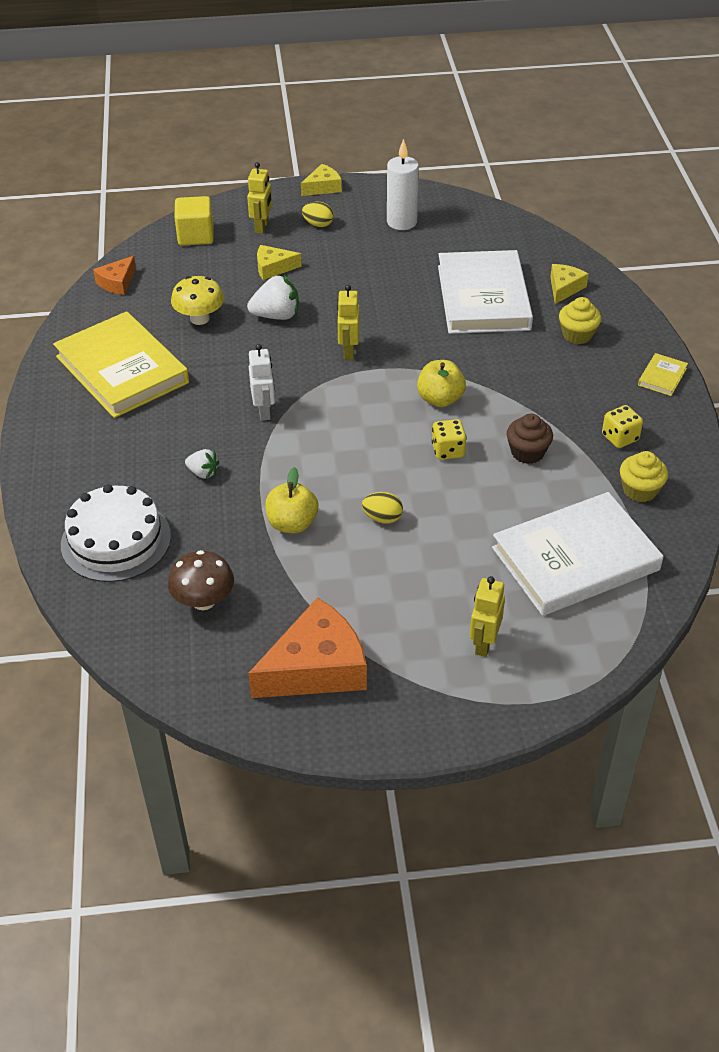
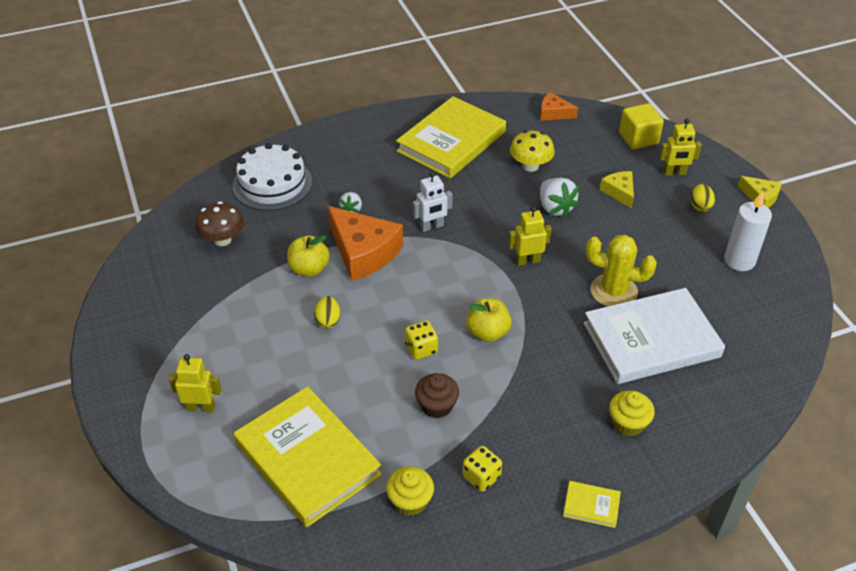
camera: 75 degrees right, 0 degrees up
orange cheese [248,597,367,698] -> orange cheese moved to [328,206,403,281]
white book [492,492,664,616] -> yellow book [234,386,382,527]
yellow cheese [550,264,589,304] -> none
none -> yellow cactus [586,235,657,307]

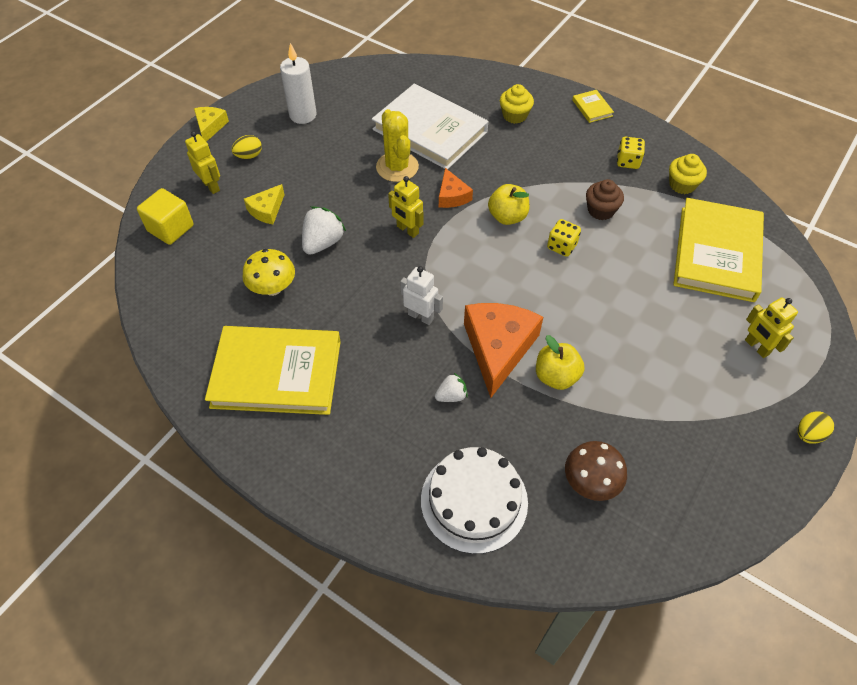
camera: 125 degrees left, 10 degrees up
yellow egg [314,296,340,328] -> yellow egg moved to [798,412,834,444]
orange cheese [540,92,578,121] -> orange cheese moved to [439,168,473,208]

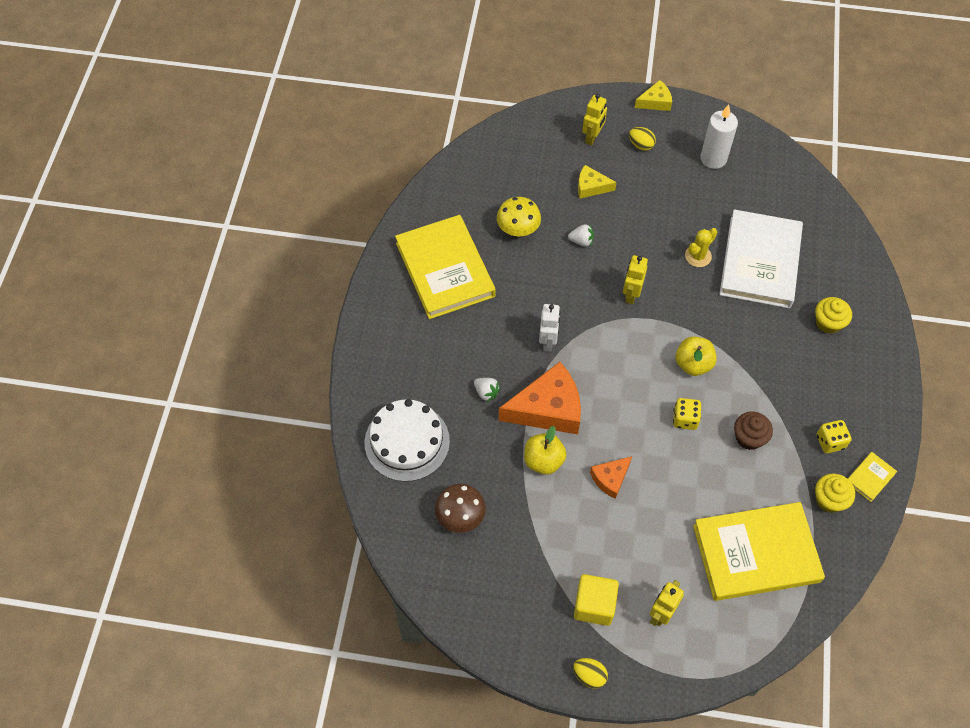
camera: 65 degrees right, 5 degrees up
yellow cube [137,188,194,245] -> yellow cube moved to [574,574,619,626]
white strawberry [302,206,346,255] -> white strawberry [568,224,594,246], size x0.59
yellow cactus [376,109,419,182] -> yellow cactus [685,228,717,267], size x0.64
orange cheese [439,168,473,208] -> orange cheese moved to [590,456,632,499]
yellow book [572,90,614,123] -> yellow book moved to [848,452,897,502]

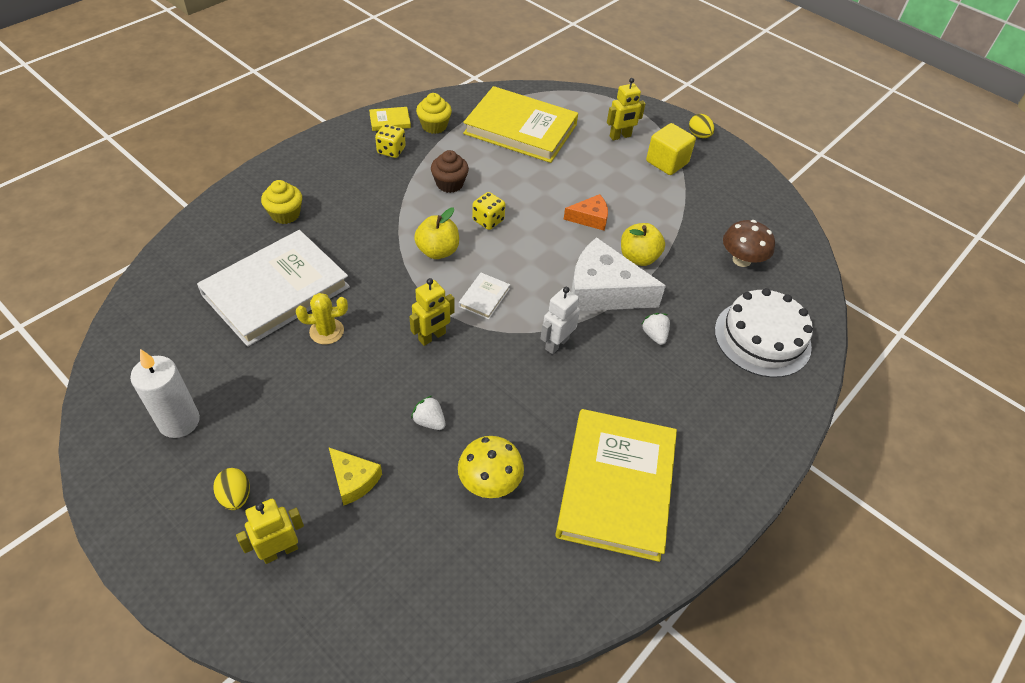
camera: 150 degrees left, 10 degrees down
orange cheese [499,362,581,434] -> white cheese [571,237,666,311]
yellow cheese [635,80,672,111] -> none
none -> white book [459,273,510,320]

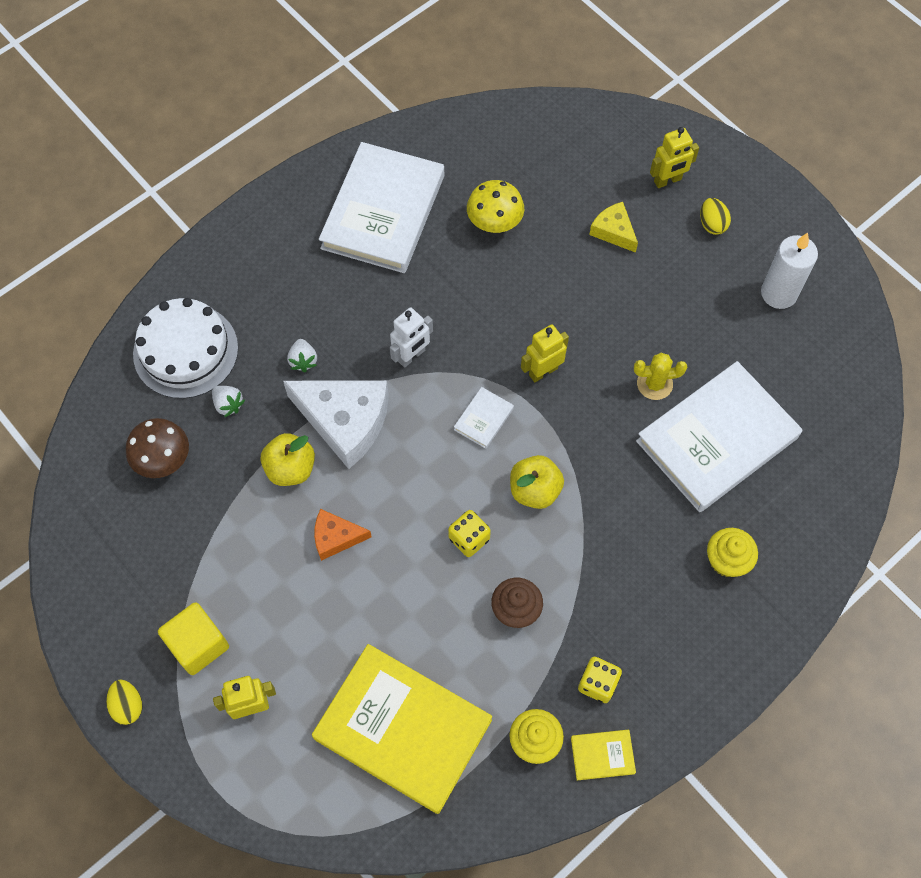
camera: 170 degrees left, 15 degrees up
white strawberry [411,395,446,430] -> white strawberry moved to [212,386,245,418]
yellow book [555,409,677,562] -> white book [319,142,444,273]

